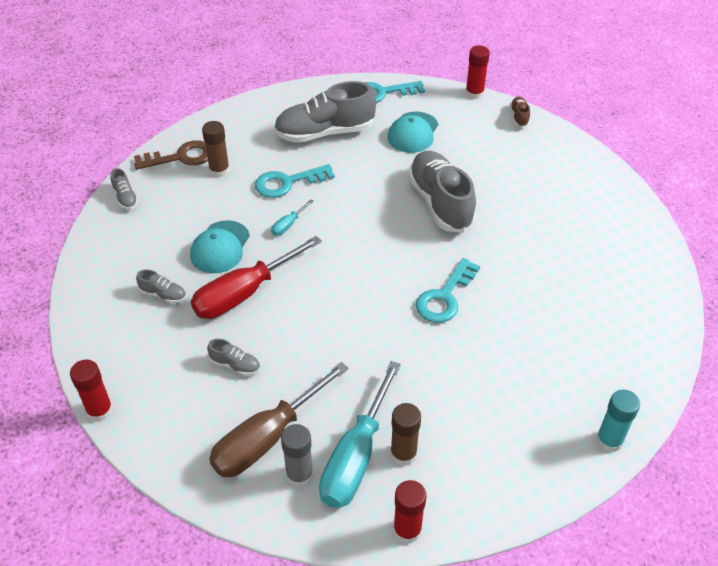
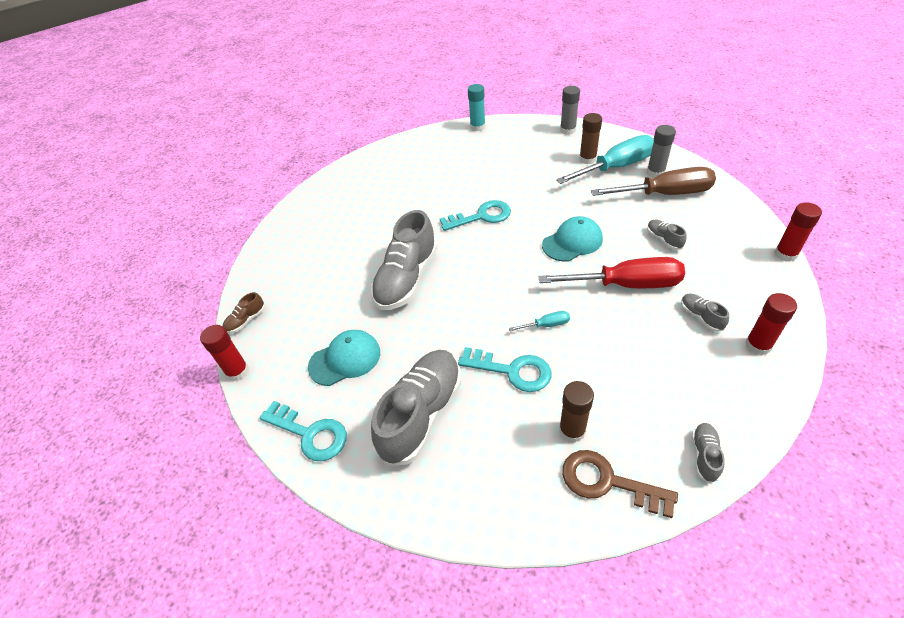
camera: 135 degrees left, 0 degrees up
turquoise cap [190,220,250,273] -> turquoise cap moved to [542,216,603,262]
grey shoe [274,81,376,143] -> grey shoe turned 90 degrees counterclockwise [371,350,461,466]
red glue stick [393,480,426,544] -> red glue stick moved to [745,293,797,355]
none -> grey glue stick [560,86,580,135]

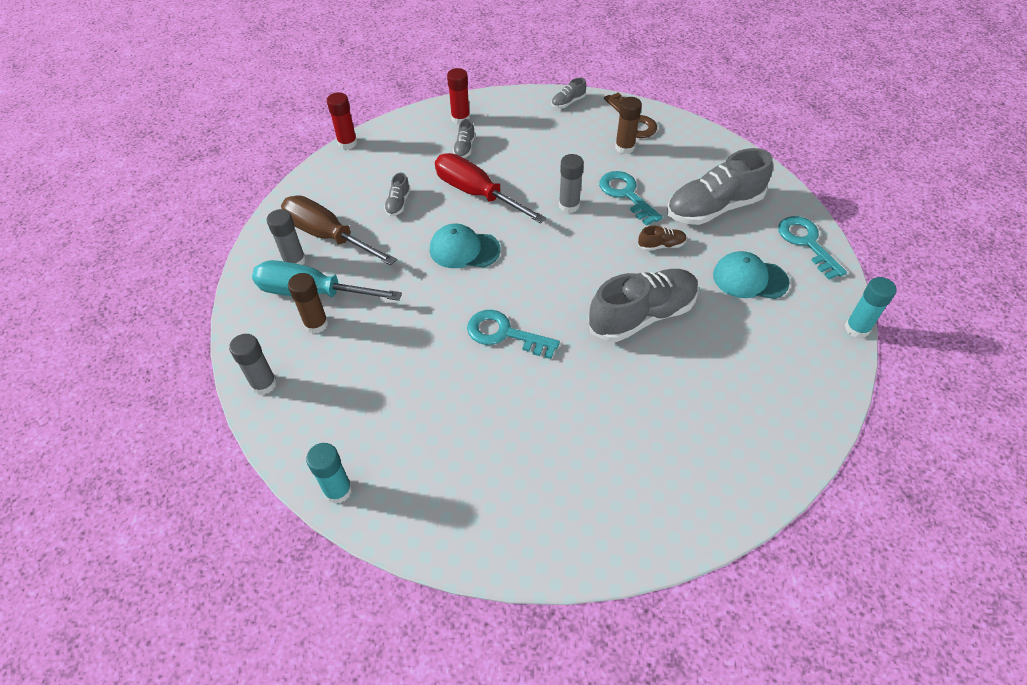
camera: 145 degrees left, 5 degrees up
red glue stick [200,325,249,381] -> turquoise glue stick [845,277,897,338]
brown shoe [223,292,265,333] -> brown shoe moved to [638,226,687,251]
turquoise screwdriver [509,311,570,331] -> grey glue stick [559,154,584,213]

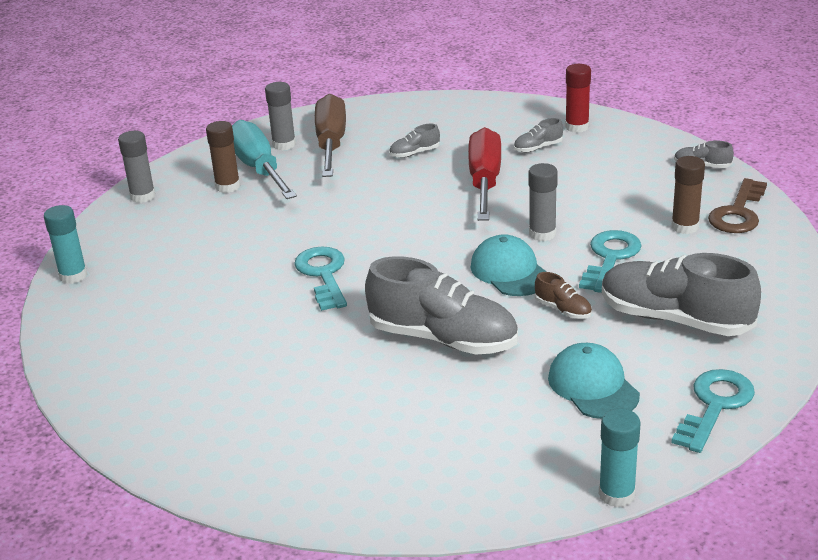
camera: 55 degrees right, 20 degrees down
red glue stick [327,93,357,149] -> none
turquoise cap [430,224,500,268] -> turquoise cap moved to [470,234,547,296]

